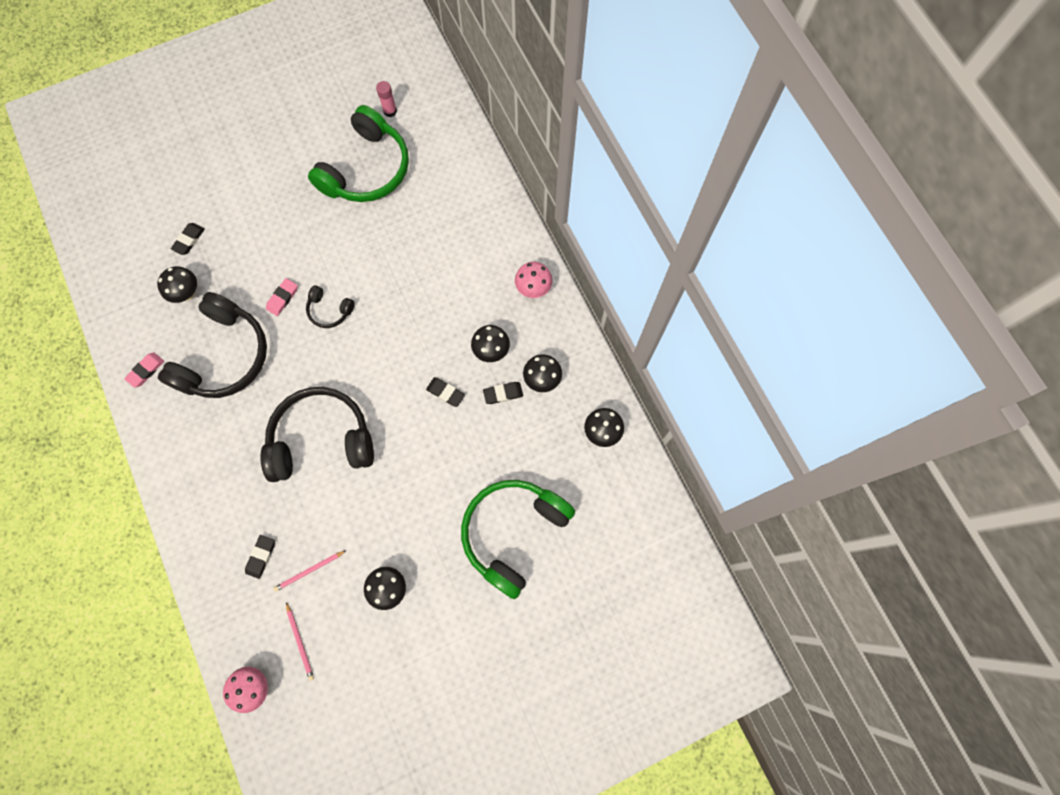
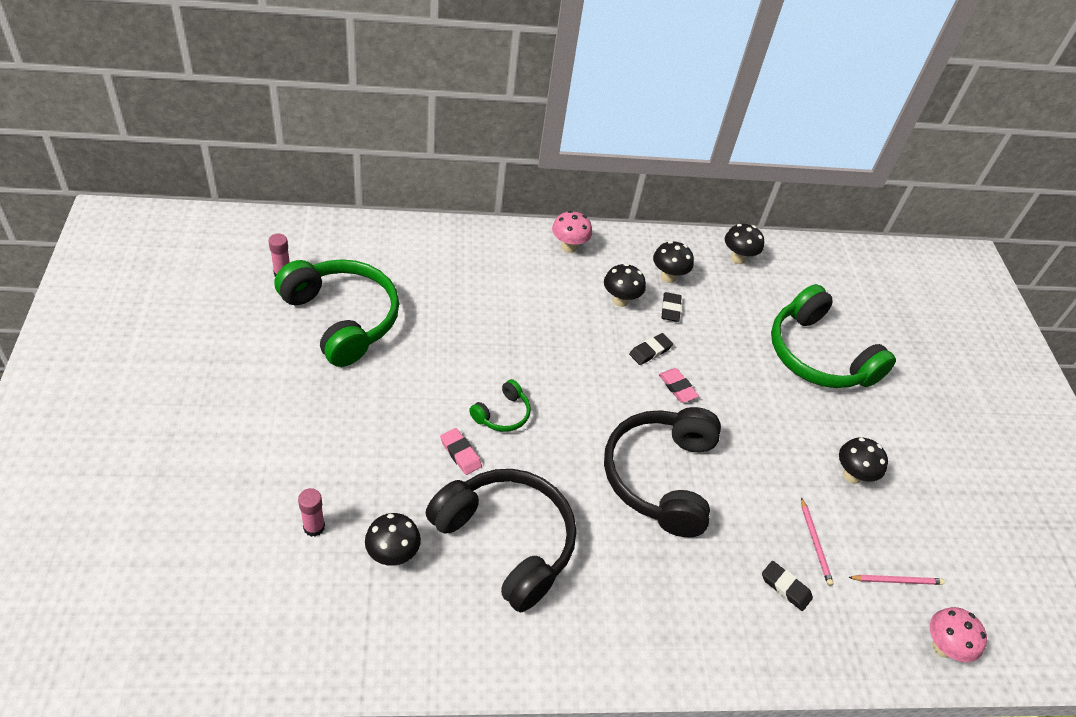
camera: 75 degrees left, 25 degrees down
pink eraser [124,353,164,388] -> pink eraser moved to [659,368,699,402]
black eraser [171,223,205,255] -> pink glue stick [298,488,325,537]
black headphones [306,285,355,328] -> green headphones [469,379,531,432]

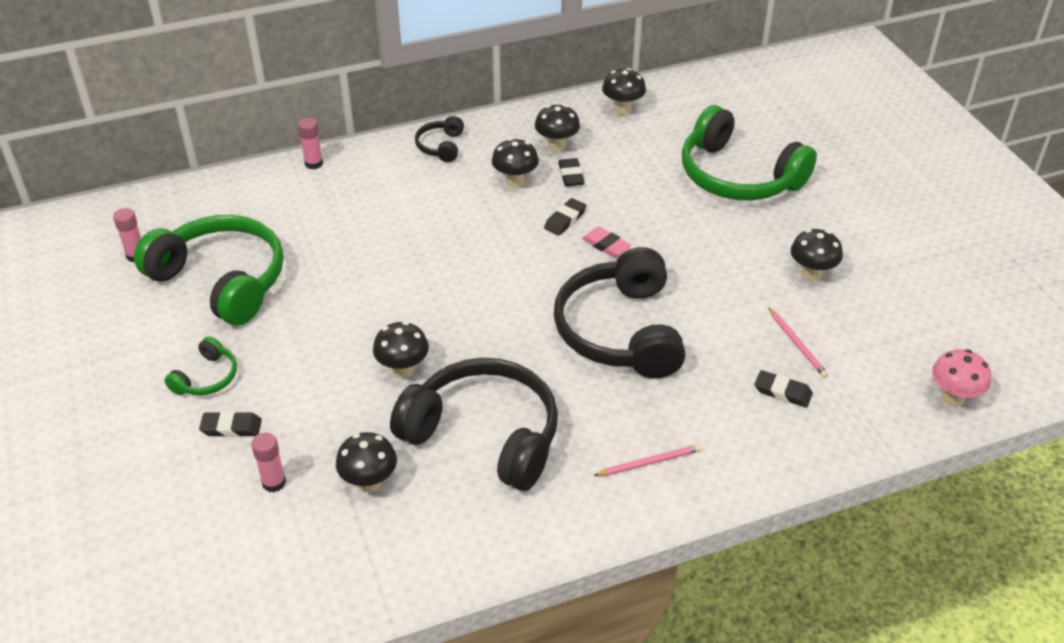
camera: 10 degrees left, 5 degrees down
pink eraser [440,428,482,475] -> black mushroom [373,322,429,378]
green headphones [469,379,531,432] -> green headphones moved to [164,336,237,395]
pink mushroom [552,211,592,253] -> black headphones [415,116,464,162]
pink pencil [848,575,945,585] -> pink pencil moved to [593,444,701,476]
none -> black eraser [199,411,262,437]
none -> pink glue stick [298,118,323,169]

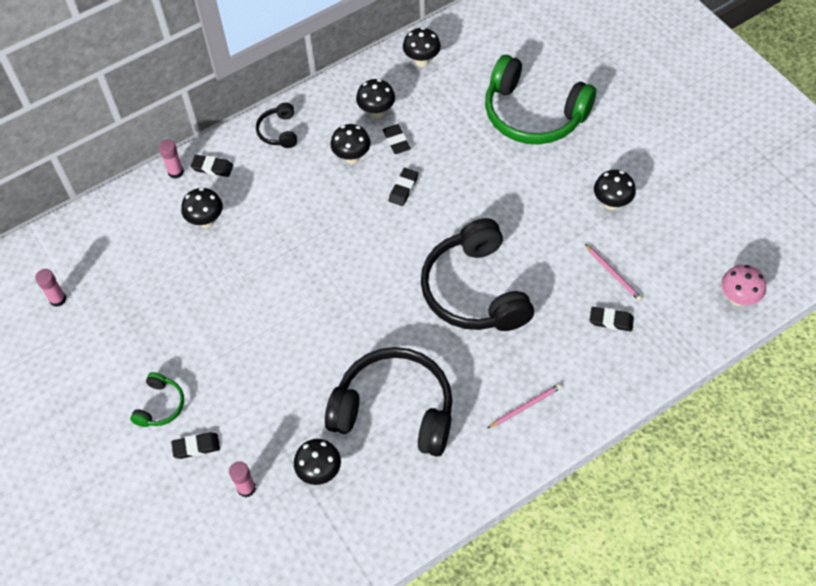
camera: 10 degrees left, 15 degrees up
green headphones [134,215,283,325] -> none
black mushroom [373,322,429,378] -> black mushroom moved to [181,188,223,228]
pink eraser [582,227,631,258] -> none
none -> black eraser [191,155,233,177]

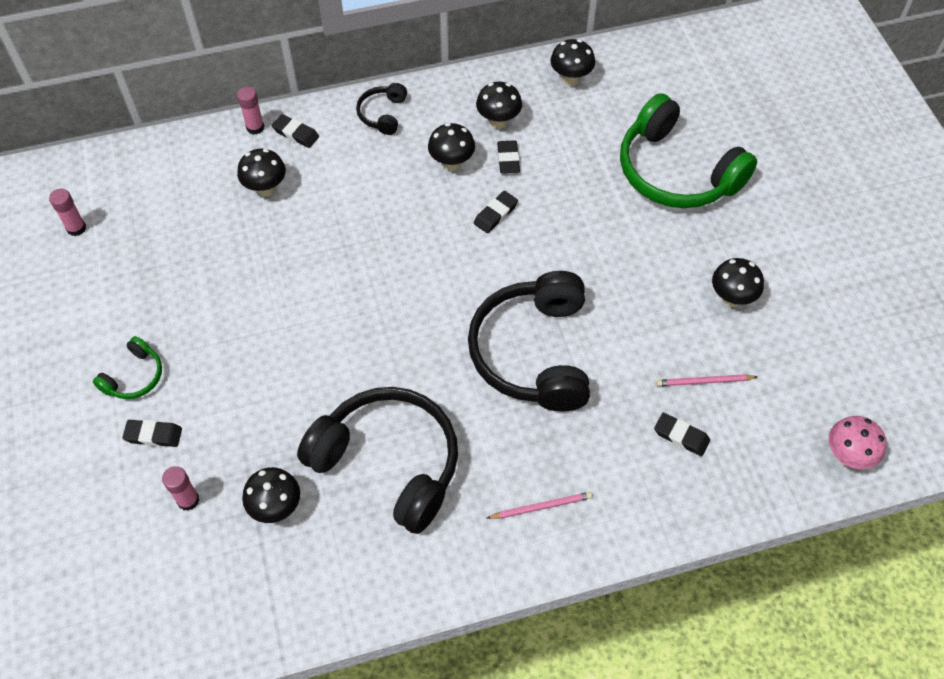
camera: 15 degrees right, 0 degrees up
pink pencil [585,244,642,301] -> pink pencil turned 105 degrees clockwise [656,374,757,386]

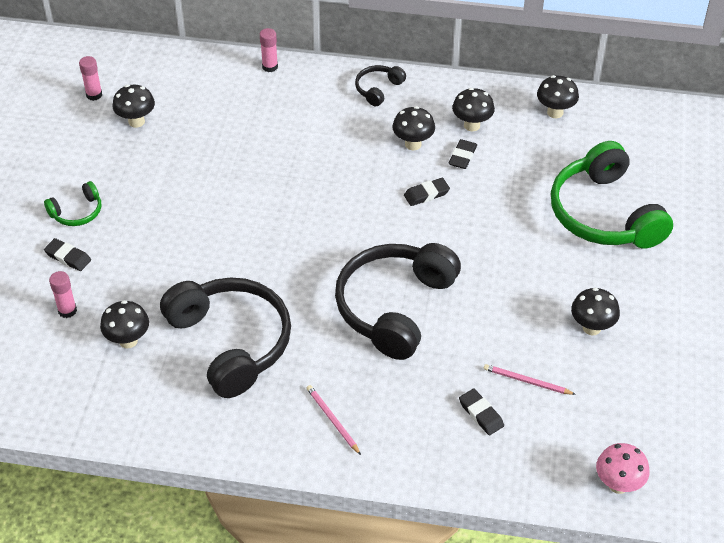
camera: 25 degrees right, 10 degrees down
black mushroom [237,149,286,196] -> black mushroom moved to [112,85,155,128]
black eraser [272,114,319,148] -> none
pink pencil [487,492,592,519] -> pink pencil turned 135 degrees counterclockwise [306,385,361,455]

